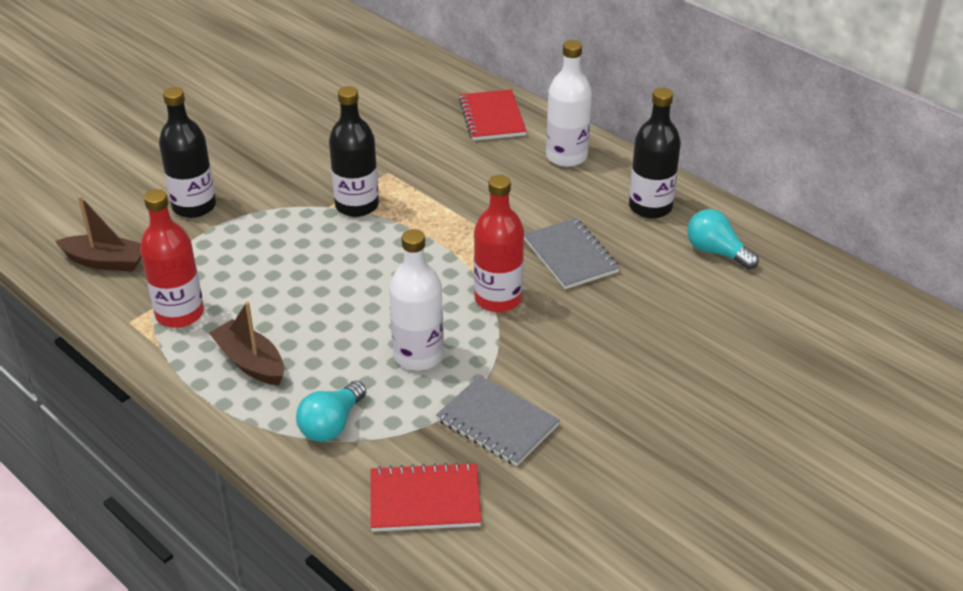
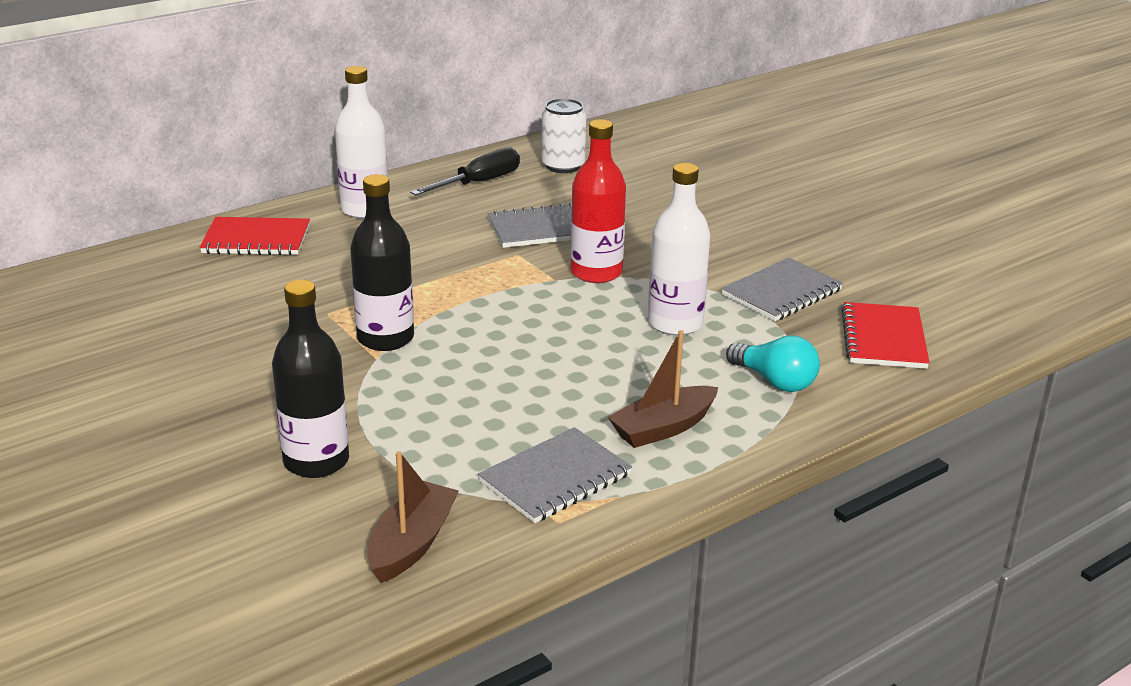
camera: 80 degrees left, 10 degrees down
red bottle [140,189,204,328] -> grey notebook [478,427,632,523]
black bottle [629,88,681,219] -> black screwdriver [410,148,520,196]
turquoise light bulb [687,209,759,270] -> white can [541,98,586,173]

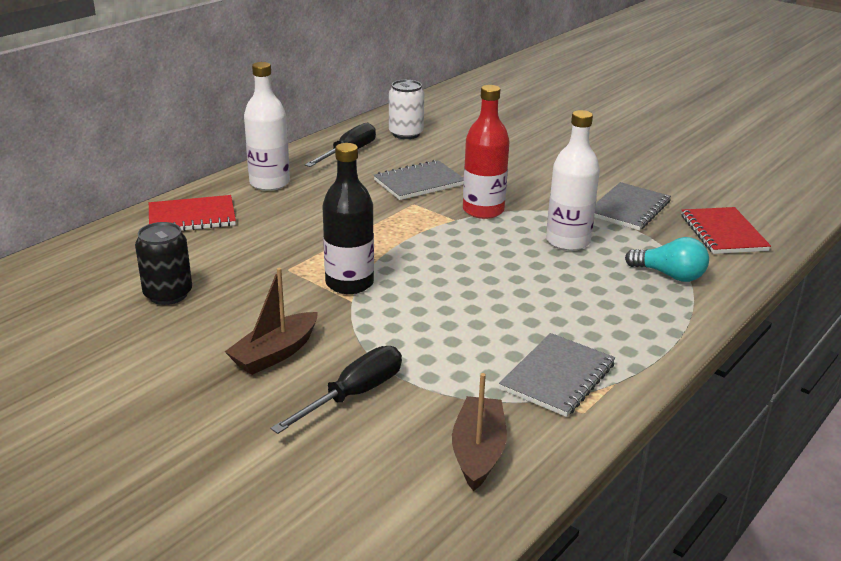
camera: 15 degrees left, 0 degrees up
black bottle [272,280,349,478] -> black screwdriver [271,346,402,434]
brown boat [608,330,718,448] -> brown boat moved to [225,268,318,375]
none -> black can [135,222,192,305]

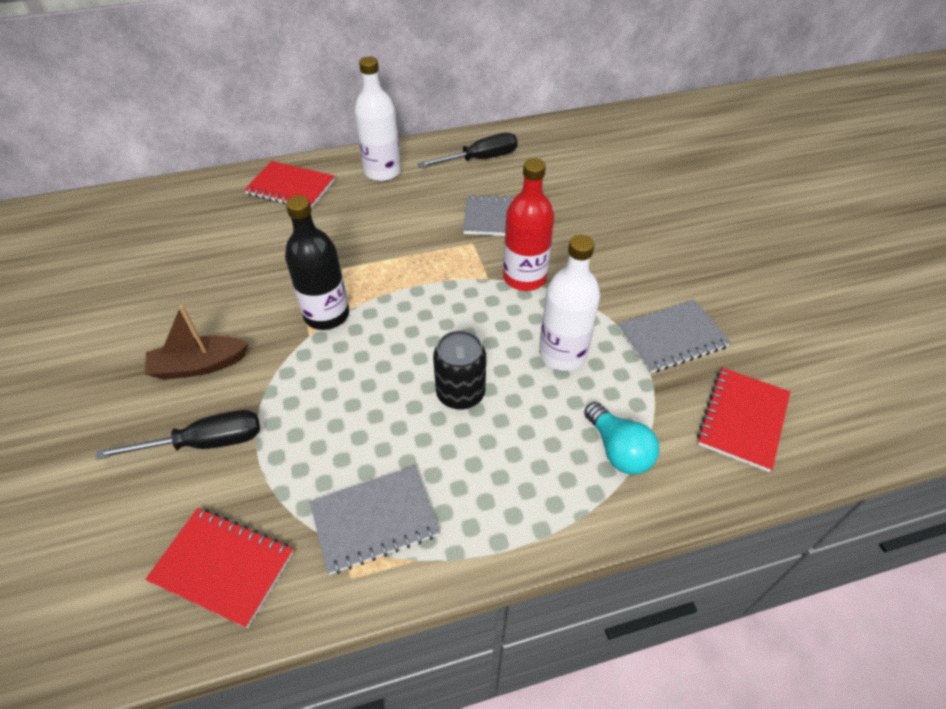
camera: 35 degrees right, 20 degrees up
black can [135,222,192,305] -> black can moved to [433,330,486,409]
white can [389,80,424,139] -> none
brown boat [452,373,507,491] -> red notebook [145,508,294,628]

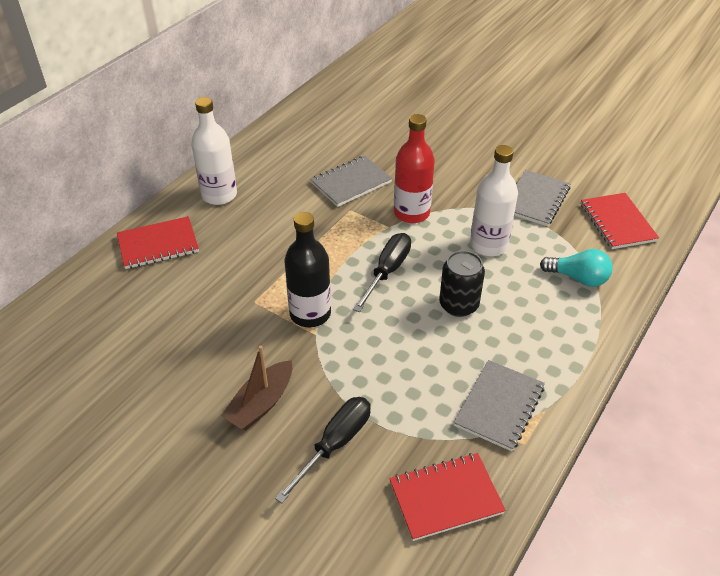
camera: 40 degrees left, 5 degrees down
black screwdriver [417,133,518,168] -> black screwdriver moved to [353,233,411,312]

